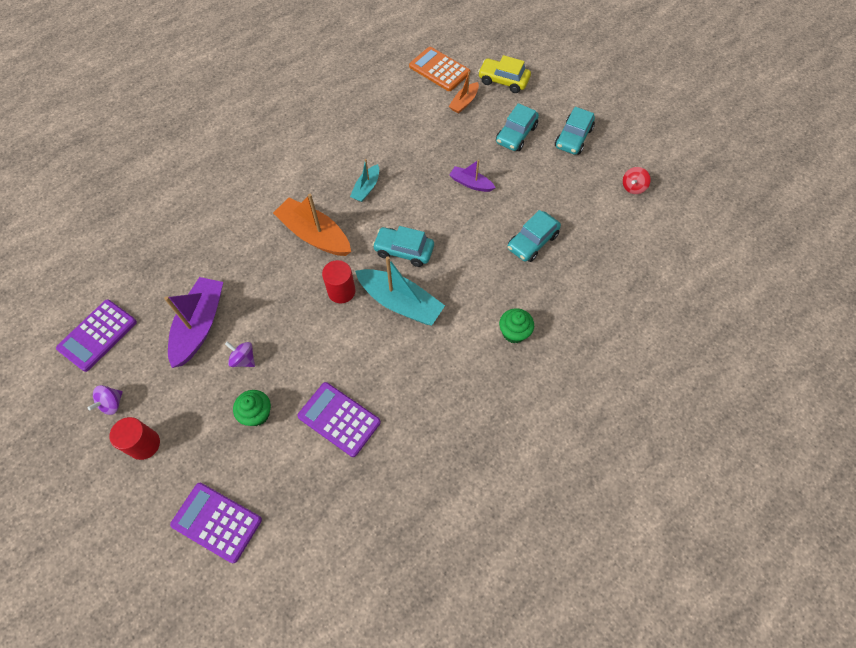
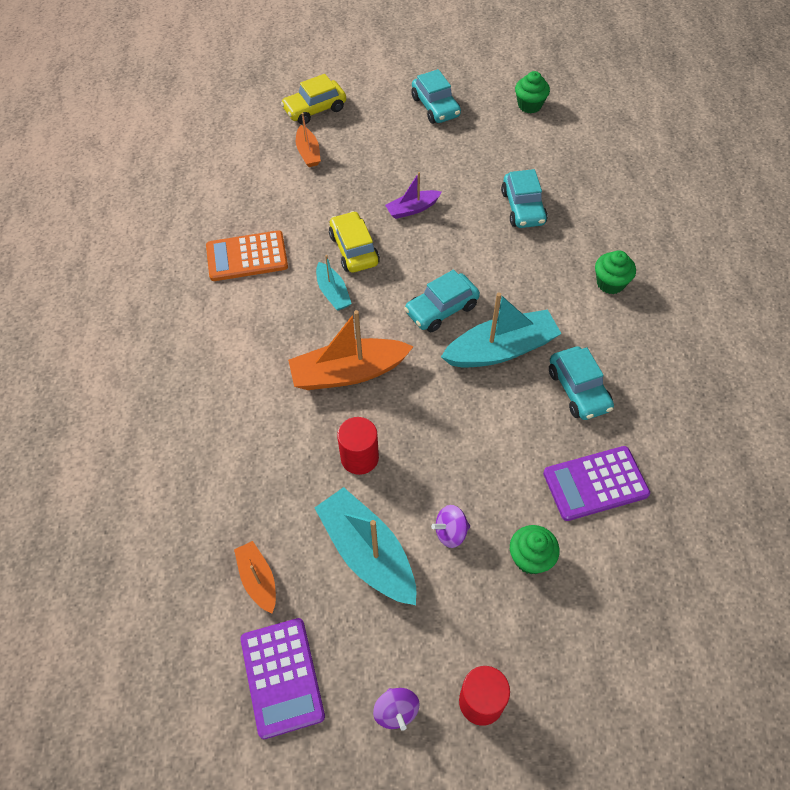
camera: 50 degrees left, 5 degrees down
purple boat [164,277,223,368] -> turquoise boat [315,487,416,605]
purple calculator [170,483,262,563] -> none
red cylinder [322,260,356,303] -> red cylinder moved to [337,417,379,475]
orange calculator [409,47,470,91] -> orange calculator moved to [206,230,288,281]
turquoise car [496,103,539,151] -> turquoise car moved to [549,347,614,420]
red spinning top [623,167,651,194] -> green cupcake [515,71,550,113]
none -> orange boat [234,541,276,613]
none -> yellow car [329,211,380,273]

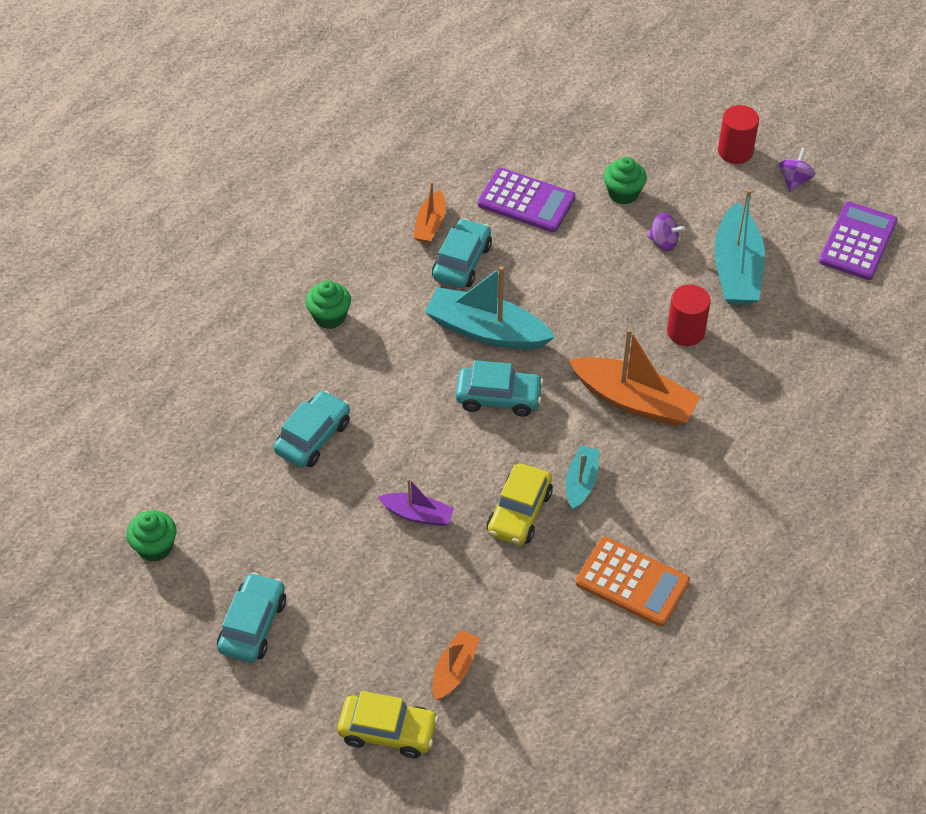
camera: 140 degrees left, 5 degrees down
orange boat [234,541,276,613] -> orange boat moved to [413,182,446,243]

